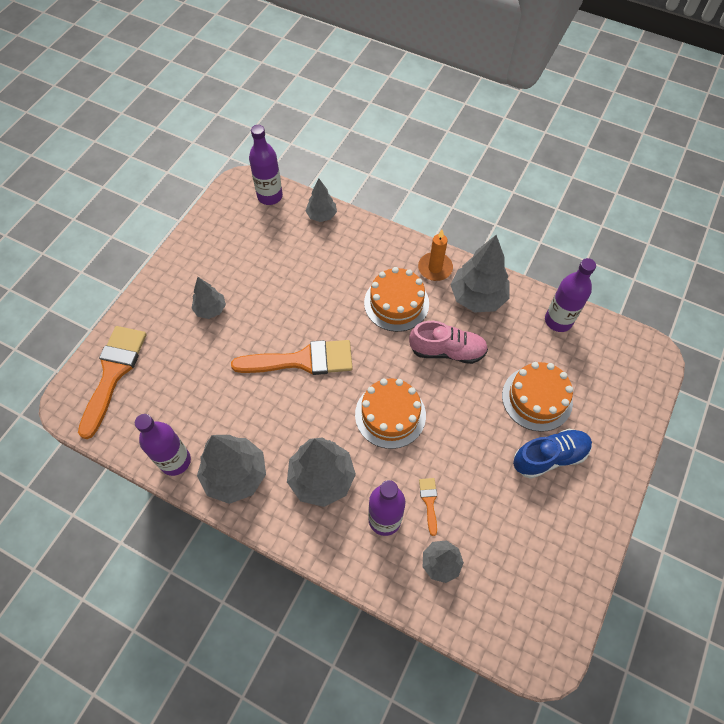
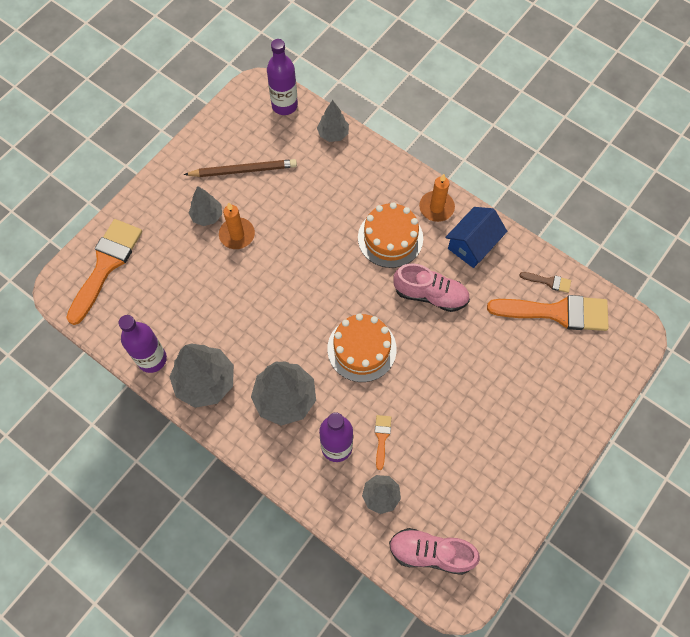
camera: 10 degrees right, 5 degrees up
orange brush [231,340,353,375] -> orange brush moved to [487,295,609,331]
grey tree [450,235,509,313] -> blue house [445,207,507,268]
orange cake [502,362,573,432] -> none
blue shoe [513,429,592,479] -> none
purple bottle [545,258,596,332] -> brown brush [519,272,571,293]
none -> brown pencil [184,159,297,177]
none -> orange candle [219,202,255,249]
none -> pink shoe [389,528,480,575]

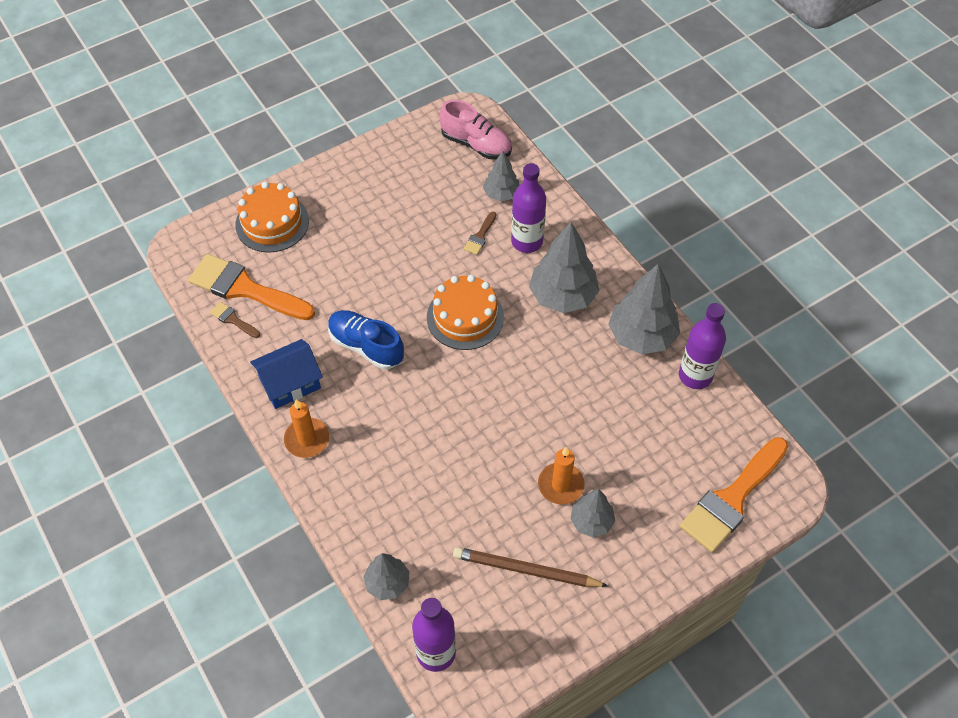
camera: 160 degrees left, 10 degrees down
orange cake [358,202,423,268] -> orange cake moved to [235,182,309,253]
orange brush [375,415,391,470] -> brown brush [464,212,496,255]
pink shoe [394,263,470,312] -> blue shoe [328,310,404,369]

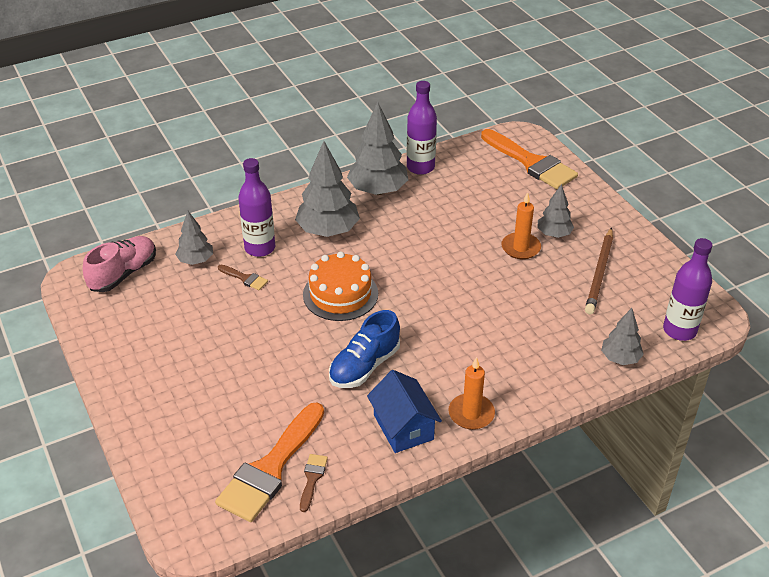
camera: 85 degrees left, 15 degrees down
brown brush [210,302,260,338] -> brown brush turned 150 degrees clockwise [300,454,328,512]
orange cake [235,182,309,253] -> none

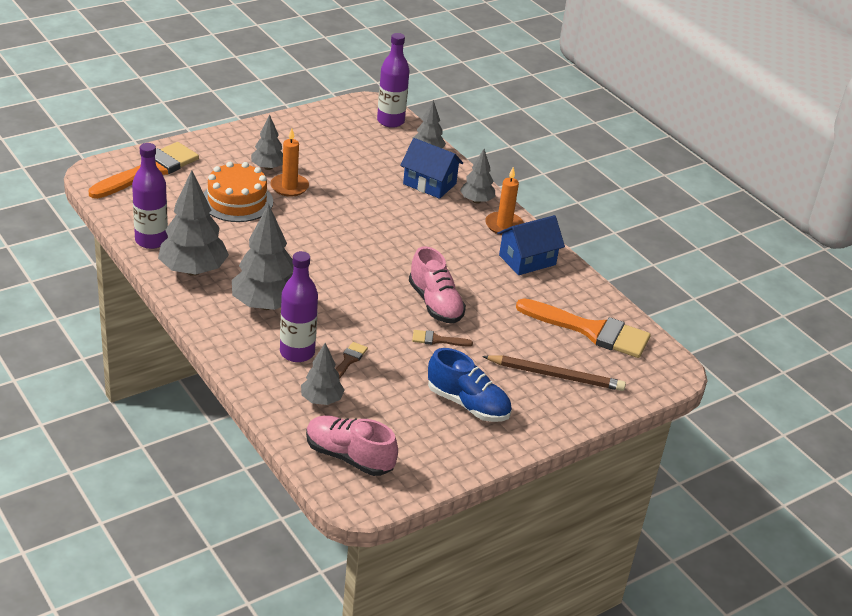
camera: 100 degrees left, 5 degrees down
brown brush [300,454,328,512] -> brown brush moved to [412,330,473,347]
orange cake [303,251,378,321] -> orange cake moved to [204,162,273,222]
blue shoe [329,310,400,388] -> blue shoe moved to [428,348,512,422]
brown pencil [585,227,613,314] -> brown pencil moved to [482,355,626,391]
none -> blue house [400,138,463,199]
none -> pink shoe [409,246,466,323]
none -> grey tree [460,149,495,204]

